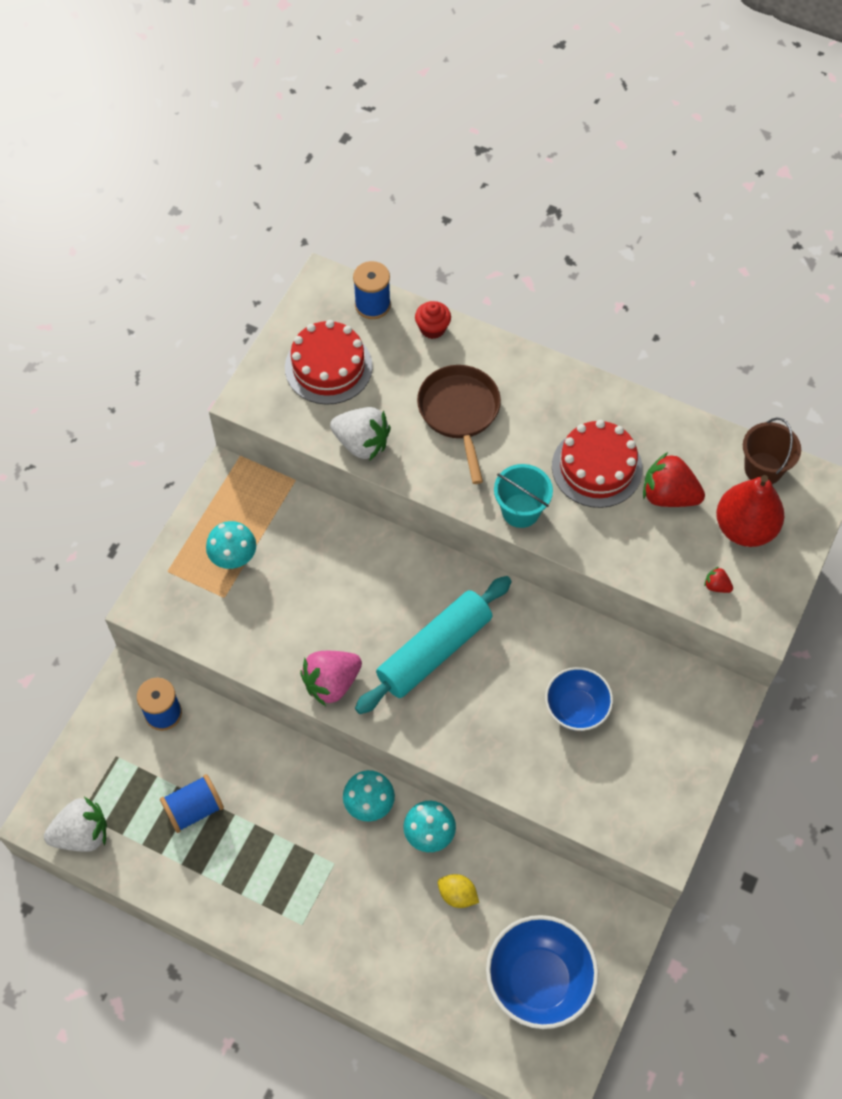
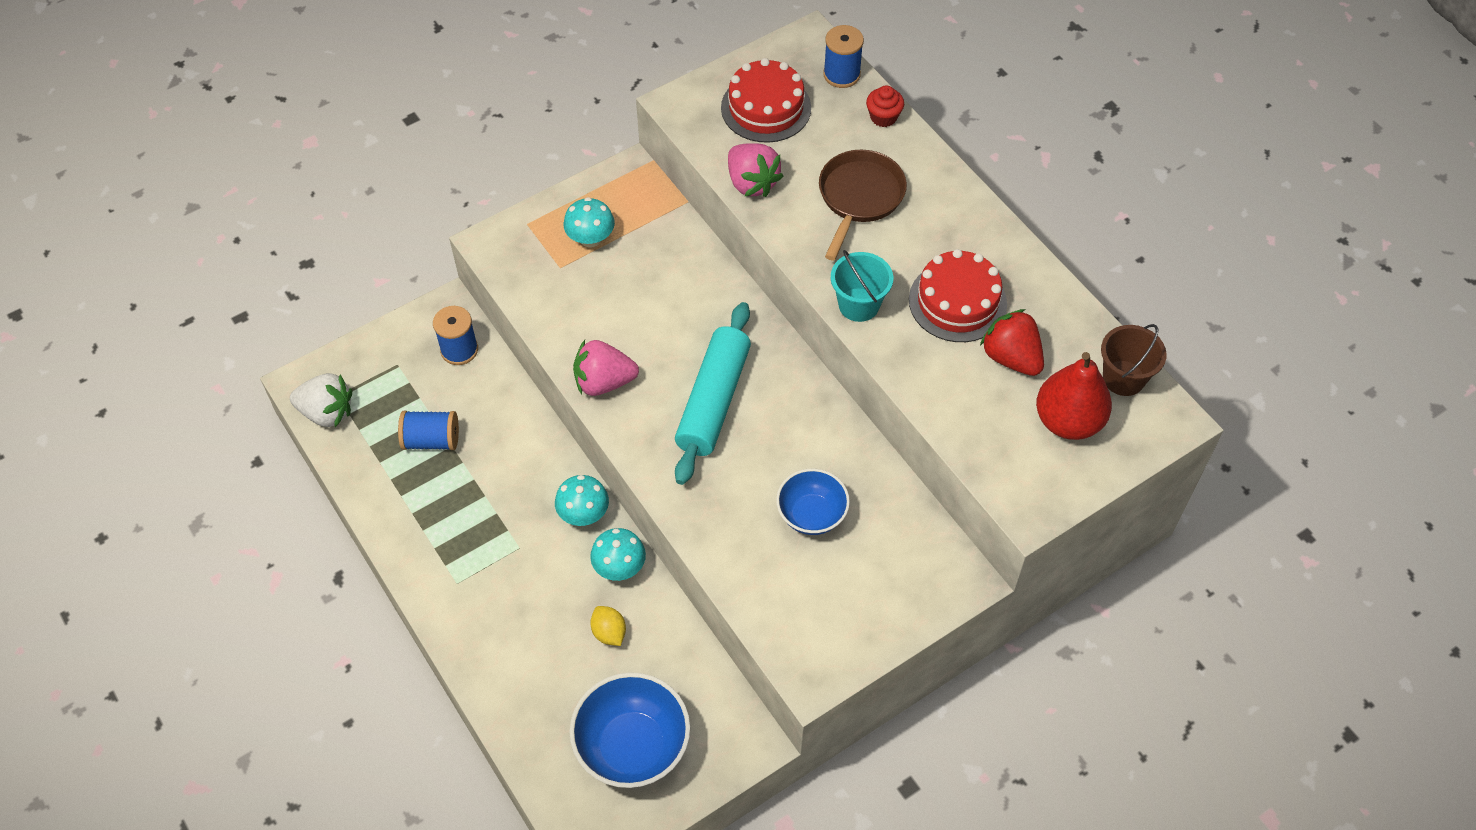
camera: 30 degrees right, 5 degrees down
white strawberry [330,407,391,461] -> pink strawberry [728,143,783,197]
turquoise rolling pin [355,576,512,714] -> turquoise rolling pin turned 60 degrees counterclockwise [675,302,751,485]
red strawberry [704,567,733,593] -> none

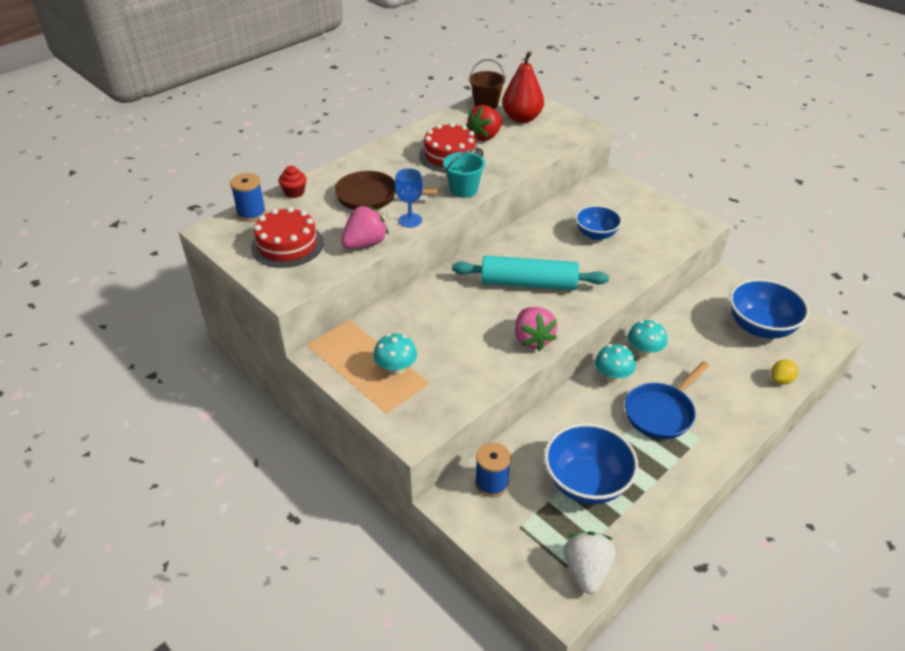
camera: 100 degrees left, 15 degrees down
blue spool [398,411,459,450] -> blue bowl [544,423,638,504]
yellow lemon [590,606,626,646] -> yellow lemon moved to [771,359,798,384]
none -> blue goblet [395,168,423,228]
none -> blue pan [625,361,709,439]

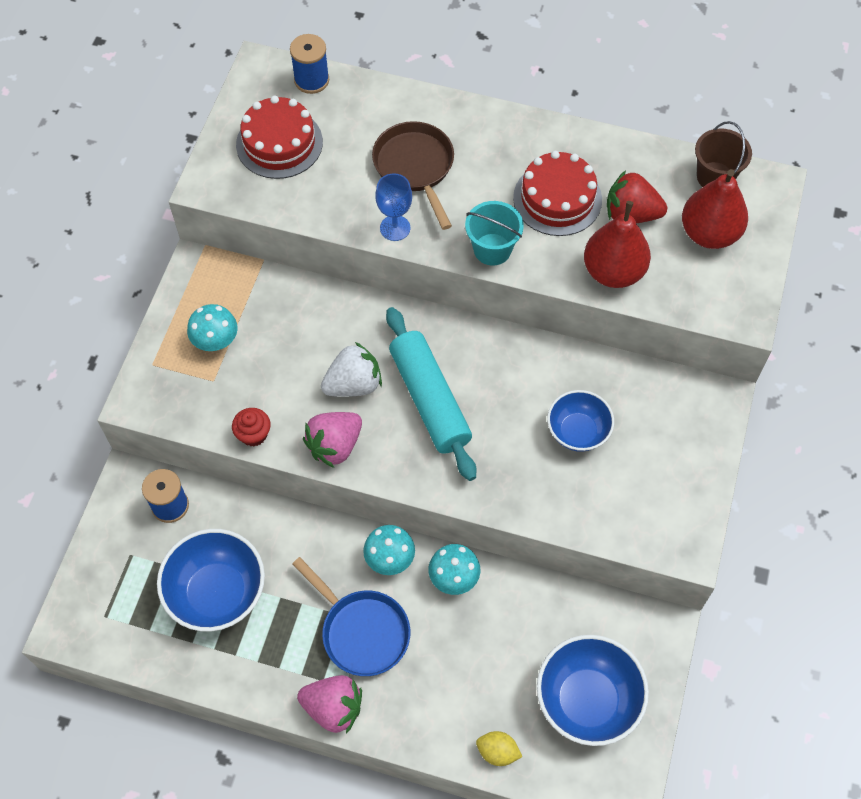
camera: 60 degrees right, 20 degrees up
red cupcake [279,166,306,198] -> red cupcake moved to [232,408,271,446]
pink strawberry [341,205,389,249] -> pink strawberry moved to [297,675,362,734]
white strawberry [564,531,615,594] -> white strawberry moved to [321,342,382,397]
blue pan [625,361,709,439] -> blue pan turned 150 degrees counterclockwise [292,557,410,676]
none -> red pear [584,201,651,288]

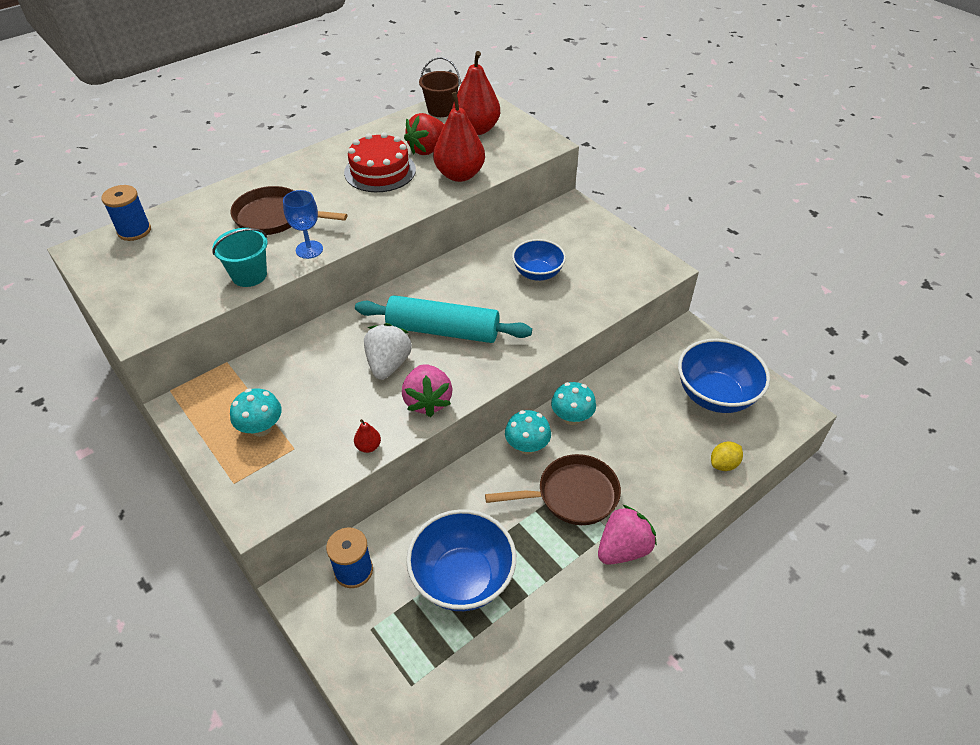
camera: 55 degrees left, 15 degrees down
red cupcake [232,408,271,446] -> red pear [354,419,381,453]
red cake [236,96,323,179] -> none
blue pan [292,557,410,676] -> brown pan [485,454,621,525]
turquoise bucket [465,201,524,266] -> turquoise bucket moved to [212,228,268,287]

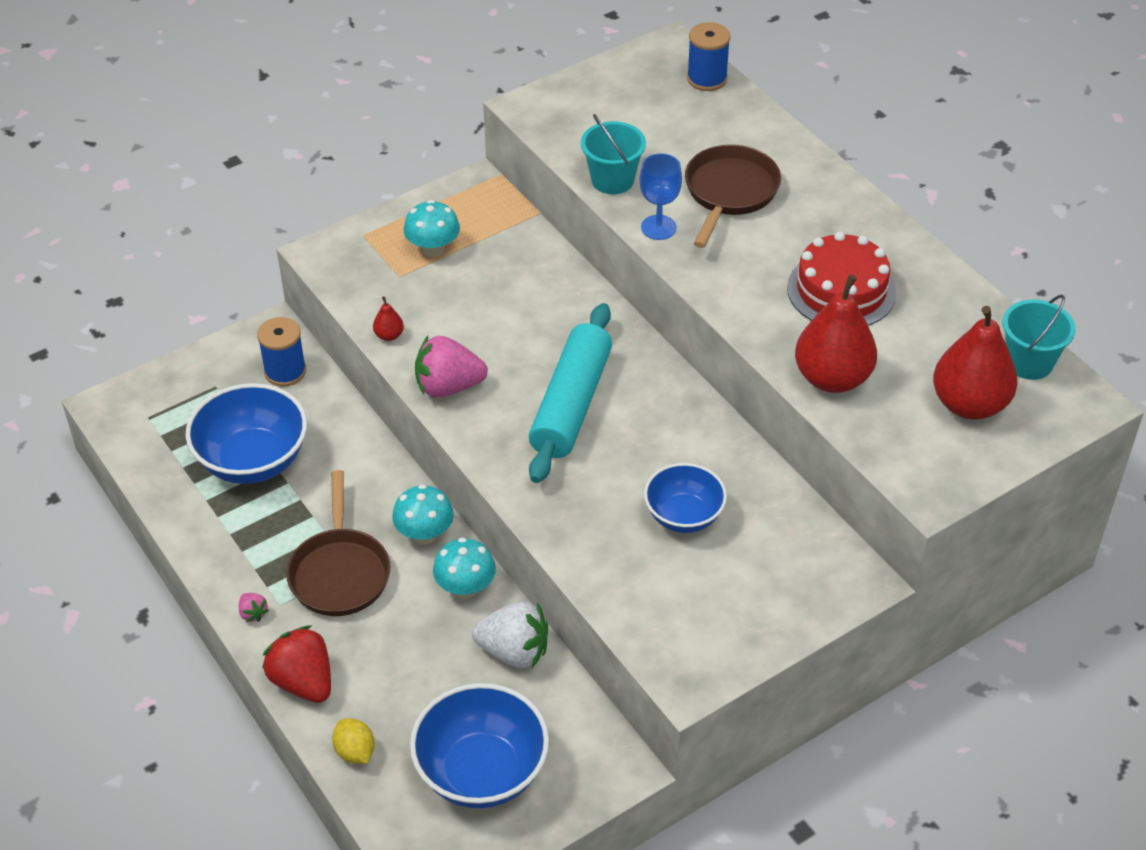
camera: 95 degrees right, 0 degrees up
white strawberry [364,323,412,380] -> white strawberry moved to [472,601,548,668]
red strawberry [404,113,445,155] -> red strawberry moved to [262,625,331,703]
brown bucket [419,57,461,117] -> turquoise bucket [1003,295,1076,380]
pink strawberry [598,505,657,565] -> pink strawberry [239,593,269,622], size x0.45

